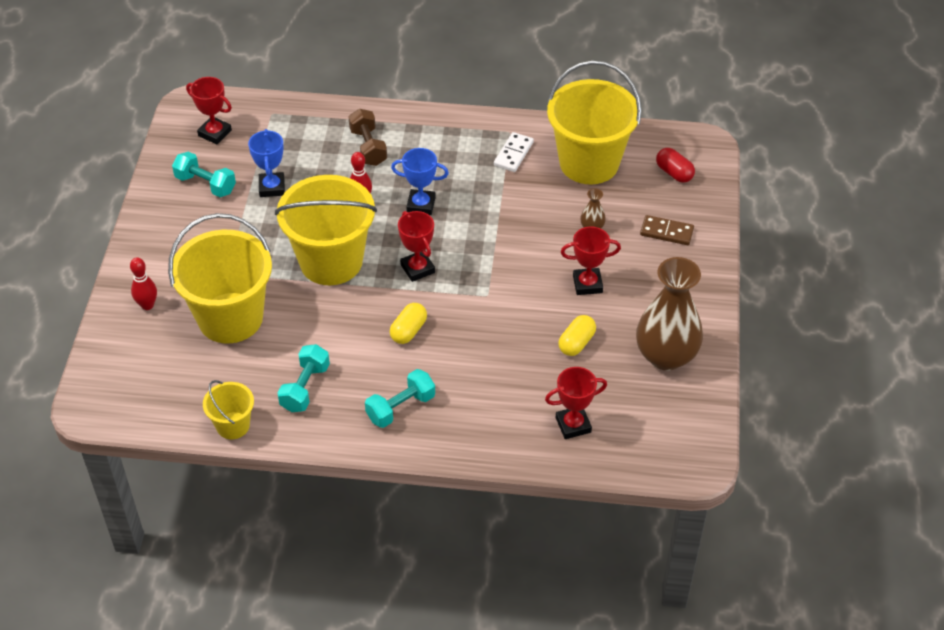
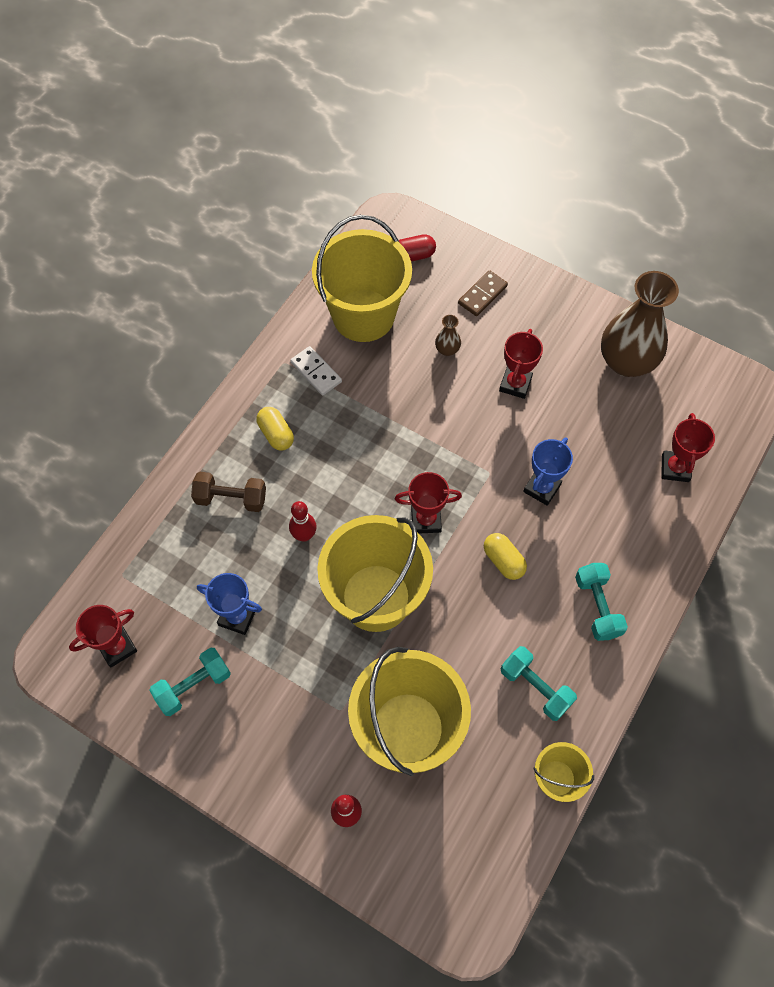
camera: 65 degrees left, 15 degrees up
blue trophy [391,148,449,215] -> blue trophy moved to [523,438,573,506]
yellow capsule [558,315,596,356] -> yellow capsule moved to [256,407,294,451]

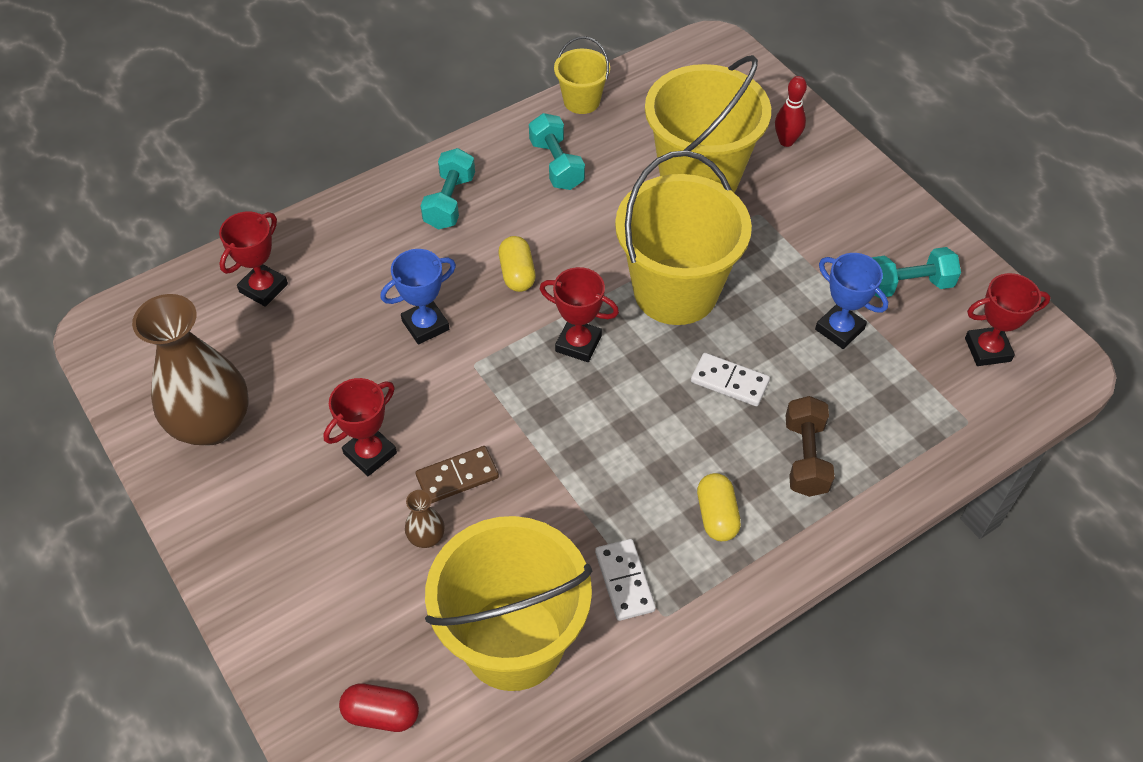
camera: 155 degrees left, 10 degrees down
brown dumbbell [191,472,266,512] -> brown dumbbell turned 60 degrees clockwise [786,396,835,497]
red bowling pin [289,501,317,542] -> white domino [691,353,770,406]
brown domino [458,270,508,316] -> brown domino moved to [416,446,499,504]

